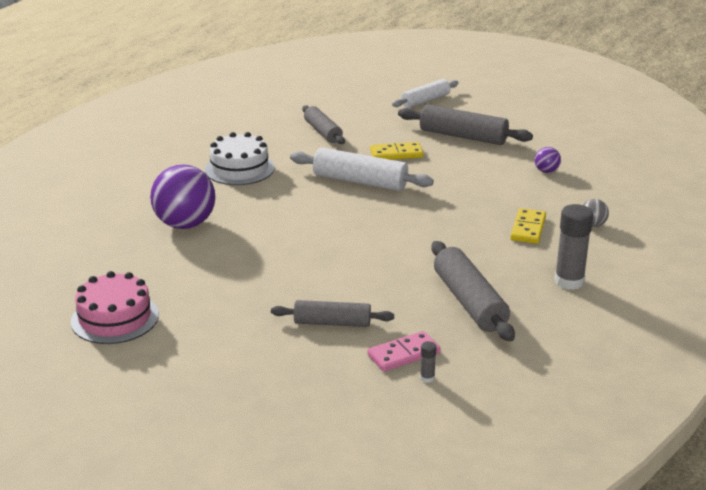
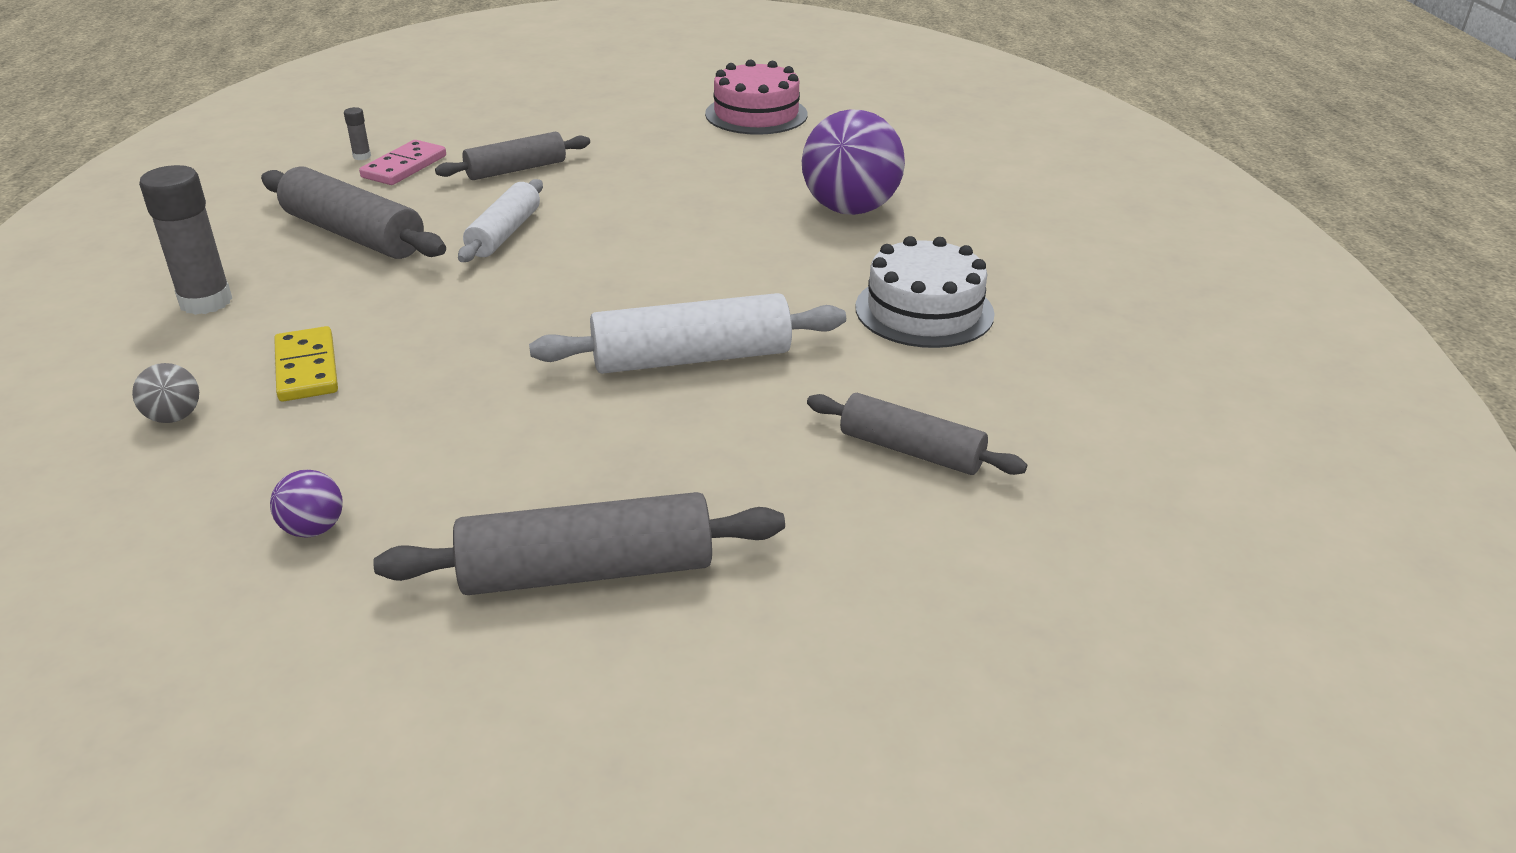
camera: 145 degrees right, 5 degrees up
yellow domino [370,142,423,160] -> none
white rolling pin [392,79,458,108] -> white rolling pin moved to [458,179,543,262]

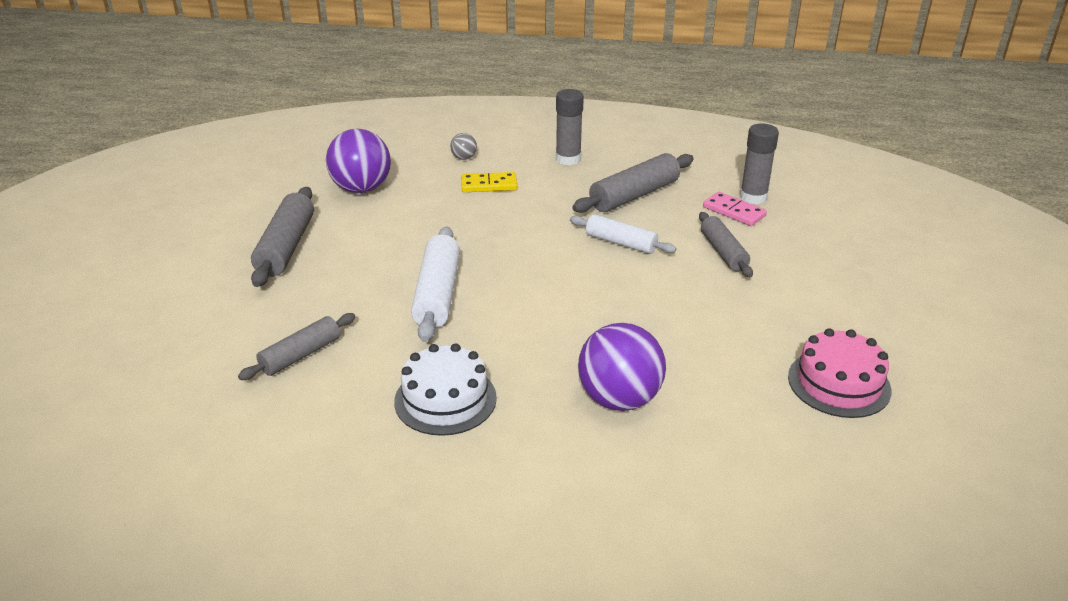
camera: 105 degrees right, 0 degrees up
purple ball [270,470,343,538] -> purple ball [326,129,391,193], size x2.26
grey glue stick [344,107,371,160] -> grey glue stick [740,123,779,204], size x2.27

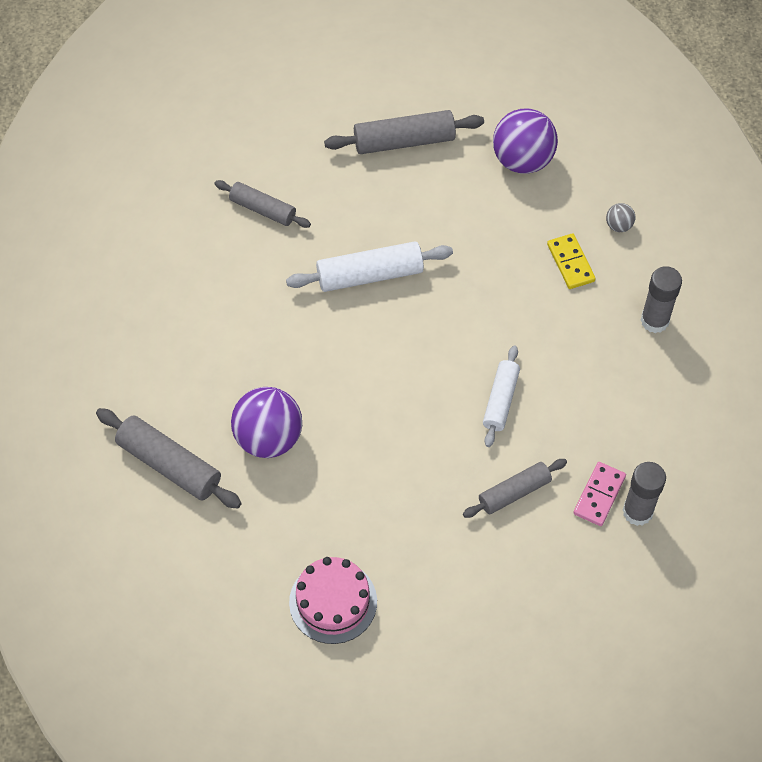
camera: 75 degrees right, 25 degrees up
white cake [394,343,497,436] -> none
grey rolling pin [572,153,694,213] -> grey rolling pin moved to [96,408,242,509]

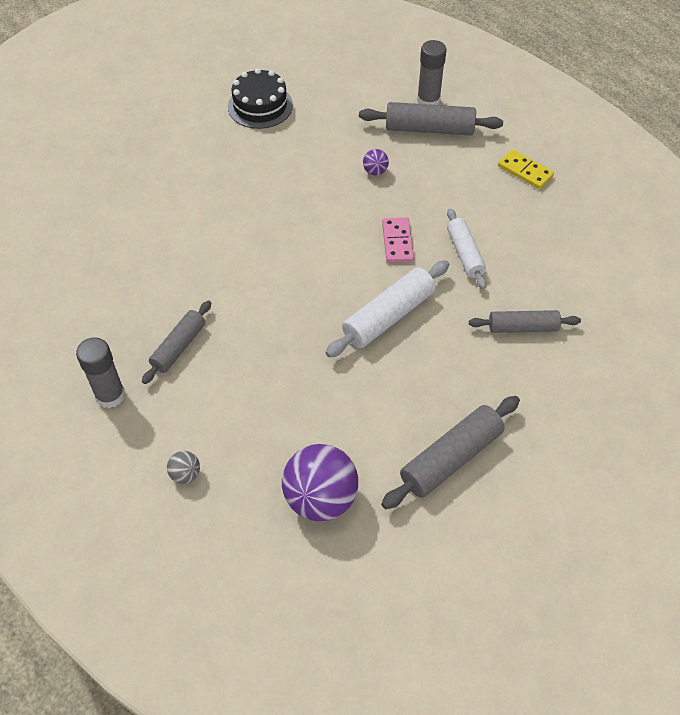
camera: 150 degrees right, 5 degrees down
purple ball [231,387,302,458] -> purple ball [363,149,389,175], size x0.44
pink cake [289,557,377,644] -> black cake [228,68,293,129]
grey rolling pin [463,459,567,518] -> grey rolling pin moved to [142,300,211,384]
white rolling pin [483,345,520,447] -> white rolling pin moved to [447,208,486,289]
yellow domino [547,233,596,289] -> yellow domino moved to [498,149,554,189]
pink domino [573,462,626,526] -> pink domino moved to [382,217,414,263]
grey glue stick [623,462,666,526] -> grey glue stick moved to [417,40,447,105]

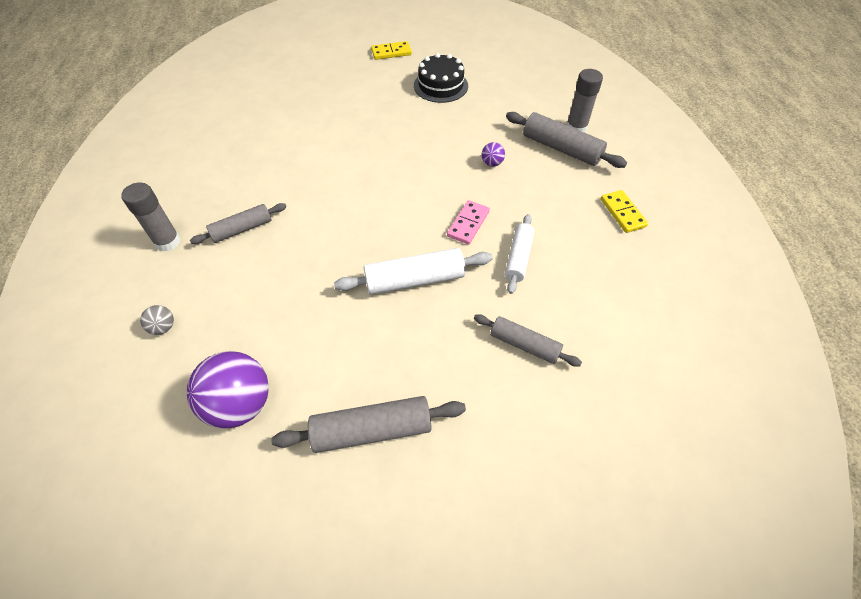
camera: 30 degrees right, 0 degrees up
none -> yellow domino [371,41,412,60]

